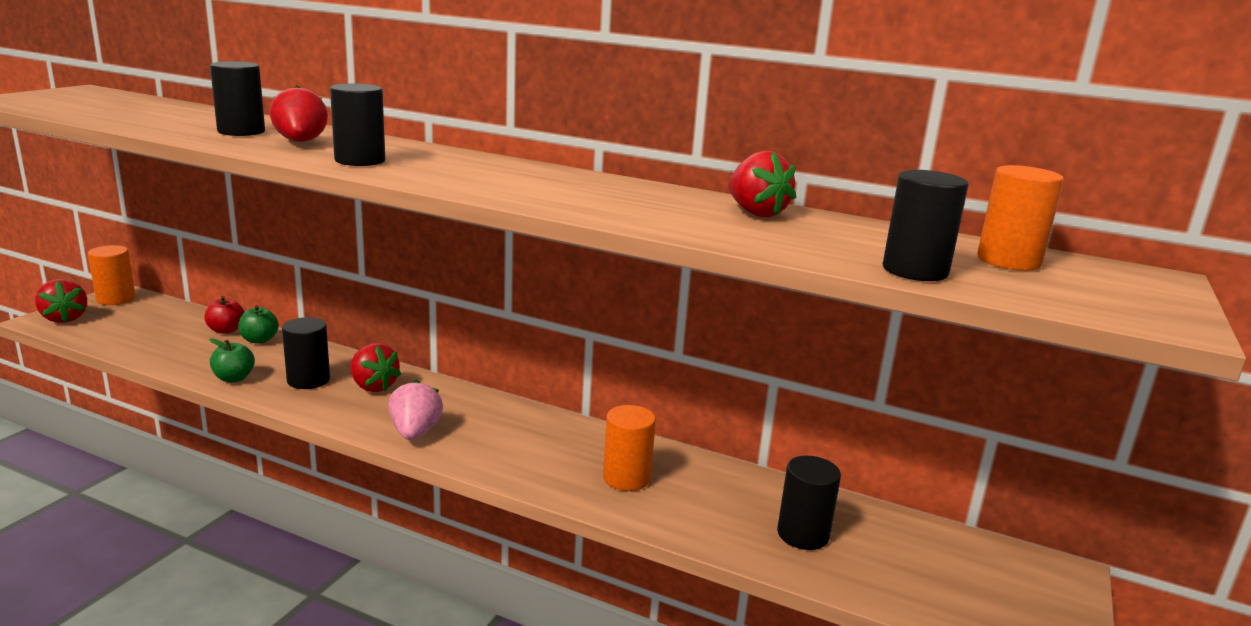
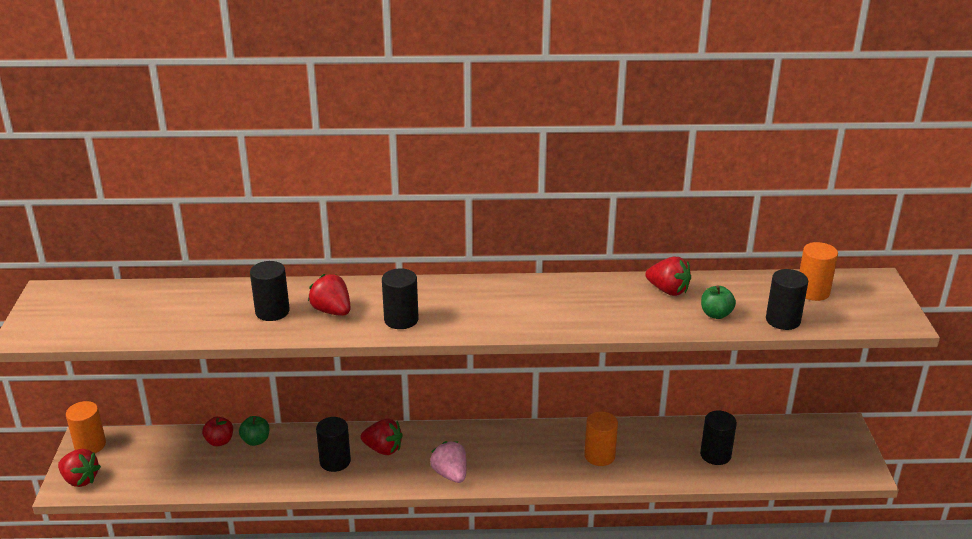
camera: 25 degrees left, 10 degrees up
green apple [209,338,255,383] -> green apple moved to [701,285,736,319]

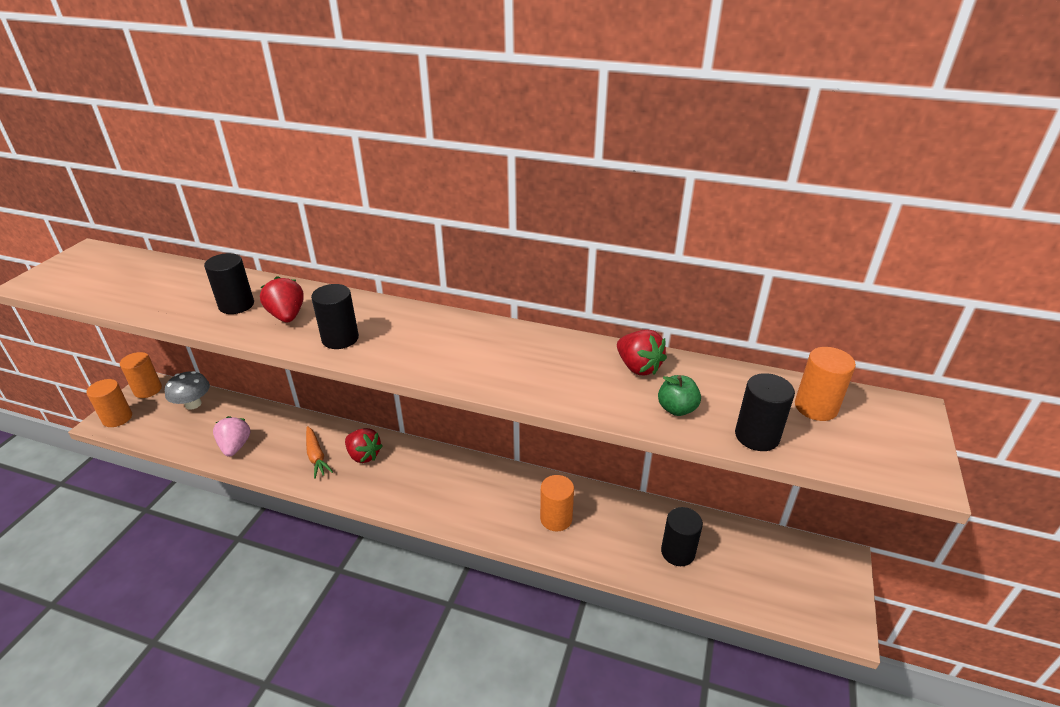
camera: 20 degrees right, 5 degrees up
red strawberry [58,449,101,487] -> orange cylinder [86,379,132,427]
red apple [202,417,233,446] -> none
green apple [239,416,269,446] -> none
black cylinder [316,417,351,472] -> orange carrot [306,426,333,479]
pink strawberry [430,441,467,483] -> pink strawberry moved to [213,416,250,456]
none -> grey mushroom [165,371,210,410]

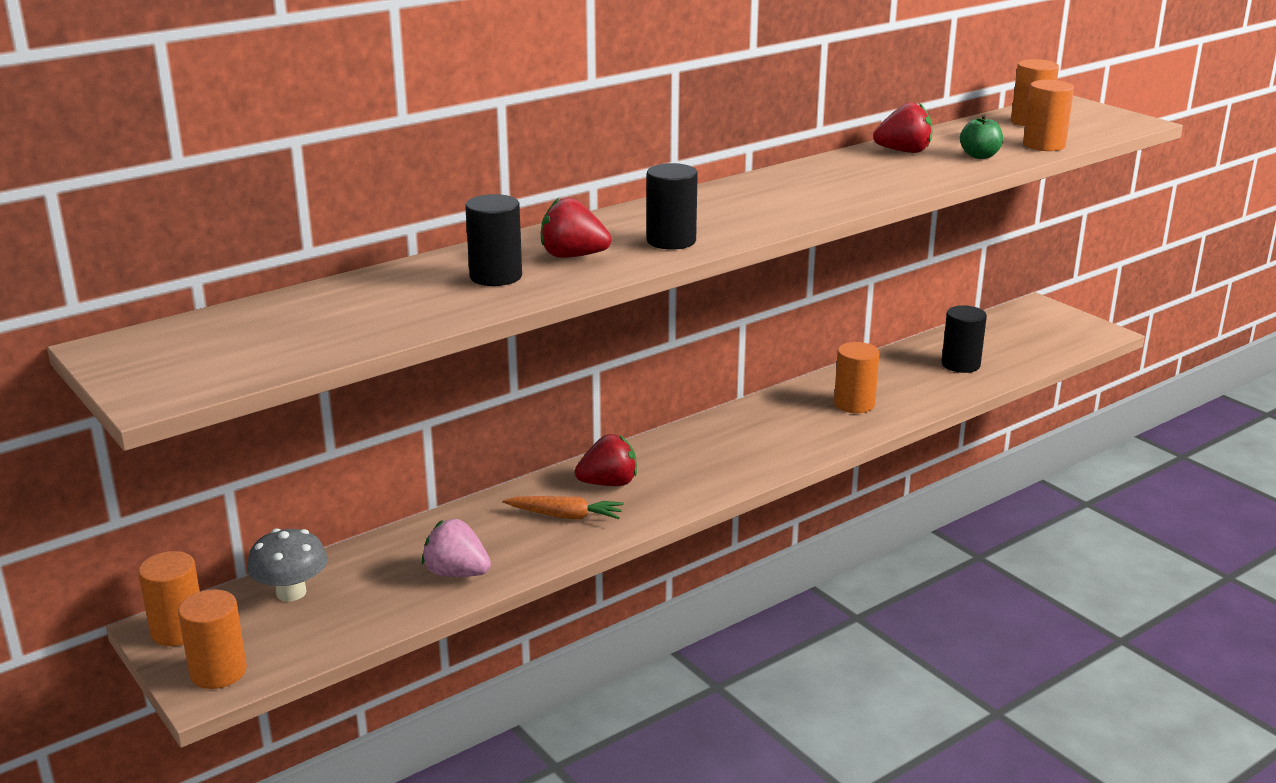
camera: 55 degrees left, 10 degrees down
black cylinder [735,373,795,451] -> orange cylinder [1023,80,1074,151]

